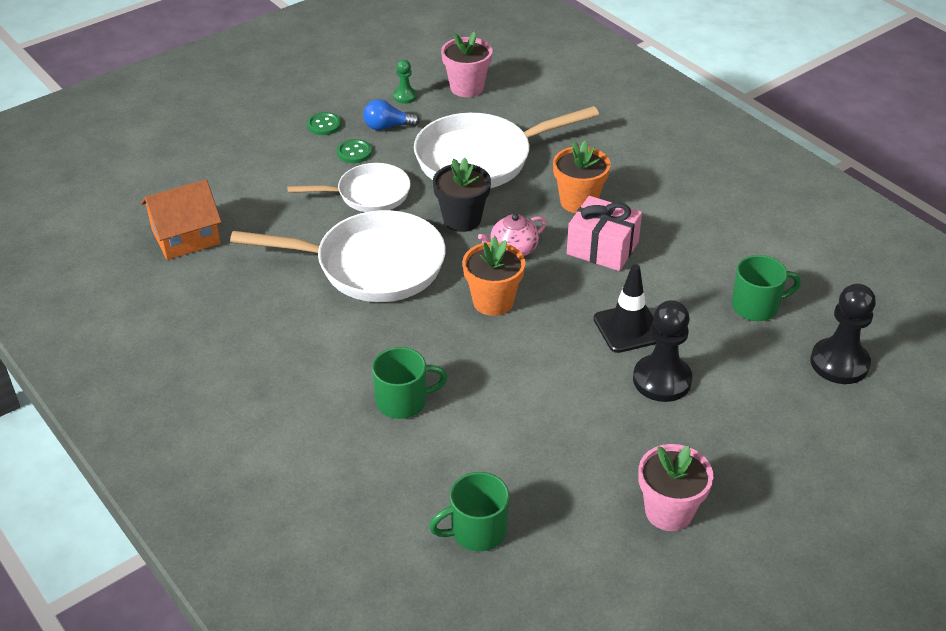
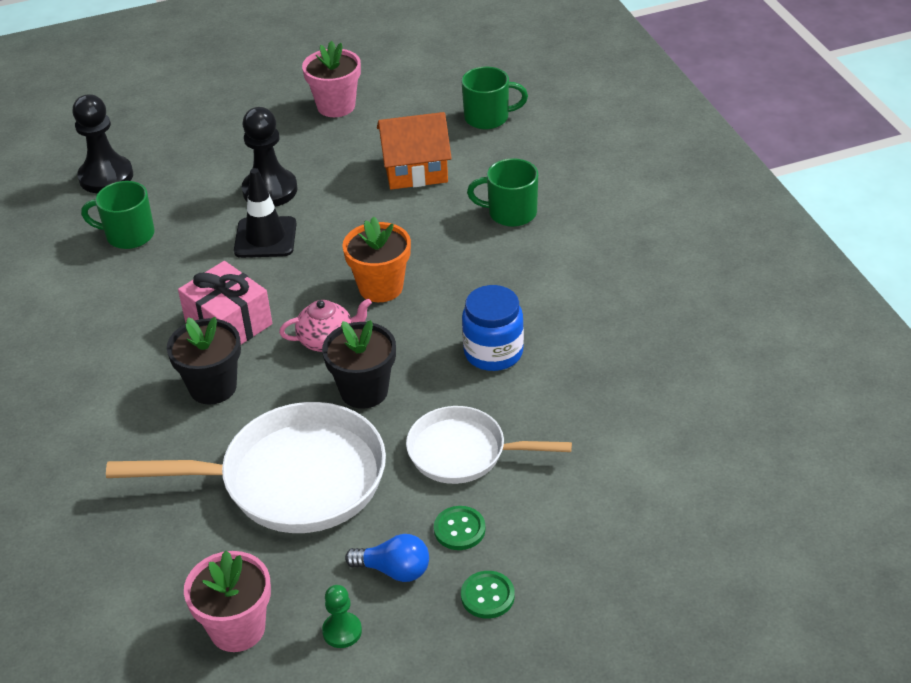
camera: 160 degrees left, 0 degrees up
orange house [141,180,222,260] -> orange house moved to [377,112,452,189]
white pan [230,210,446,302] -> blue jar [462,285,524,371]
orange flower pot [553,141,610,213] -> black flower pot [167,317,241,405]

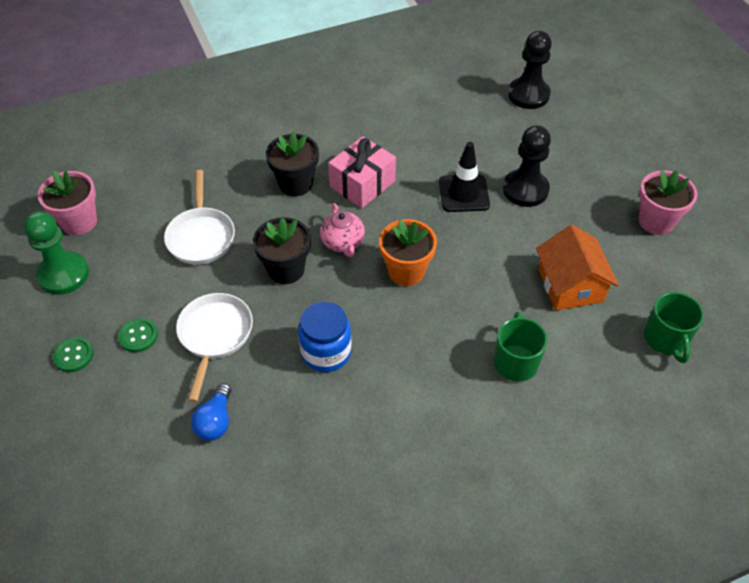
camera: 85 degrees right, 10 degrees up
green mug [81,181,155,249] -> none
white pan [106,402,386,533] -> white pan [164,170,235,265], size x0.61
green pawn [322,585,362,648] -> green pawn [23,211,89,295], size x1.91
blue light bulb [345,534,429,582] -> blue light bulb moved to [191,383,231,441]

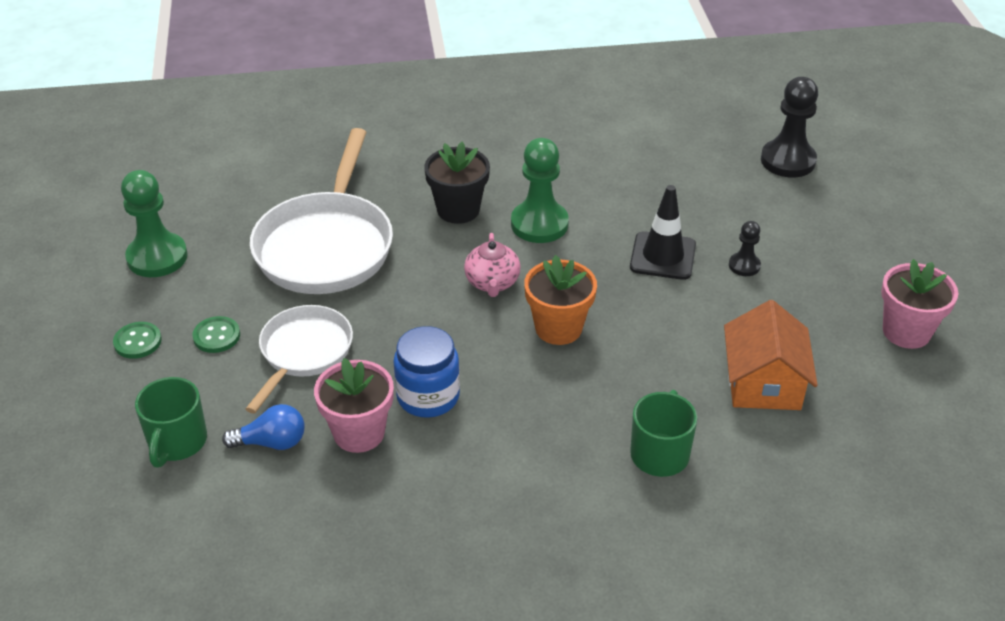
camera: 15 degrees right, 10 degrees down
pink flower pot [38,171,97,235] -> pink flower pot moved to [314,358,394,453]
white pan [164,170,235,265] -> white pan [250,128,393,294], size x1.64
blue light bulb [191,383,231,441] -> blue light bulb turned 120 degrees counterclockwise [222,404,305,450]
black flower pot [253,217,311,284] -> none
pink gift [328,136,396,208] -> green pawn [511,138,569,243]
black pawn [503,125,551,207] -> black pawn [729,221,761,276], size x0.52
green mug [644,292,704,363] -> green mug moved to [135,377,207,467]

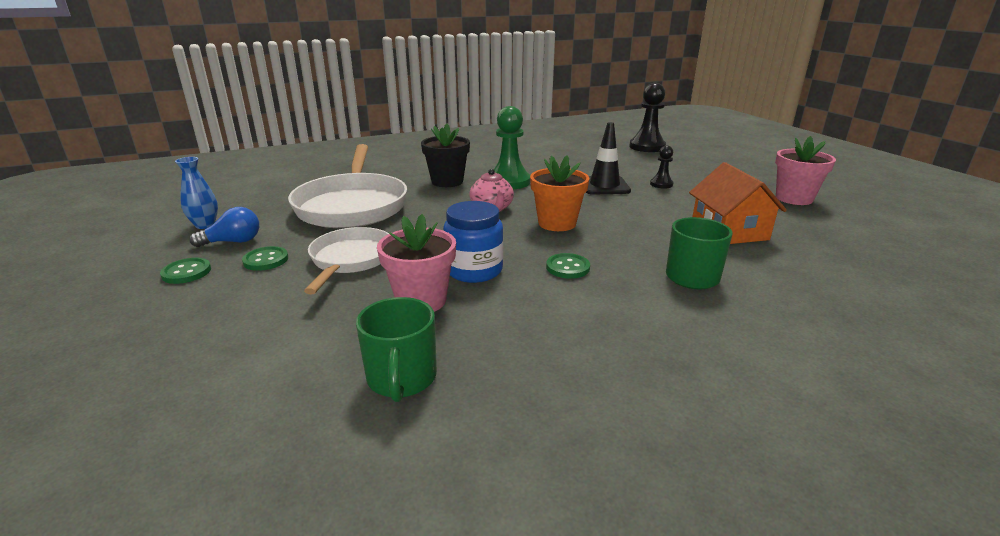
camera: 15 degrees left, 15 degrees down
green pawn [121,170,188,277] -> blue vase [175,157,218,229]
green mug [135,377,207,467] -> green mug moved to [356,297,437,402]
blue light bulb [222,404,305,450] -> blue light bulb moved to [189,207,259,247]
none -> green button [546,253,590,279]

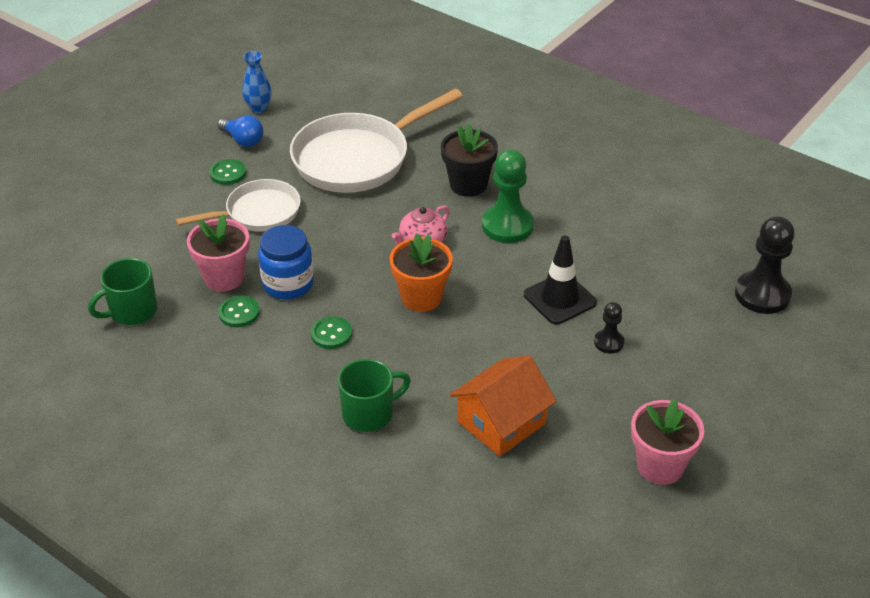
camera: 60 degrees right, 15 degrees up
green button [160,258,211,284] -> green button moved to [218,296,260,327]

